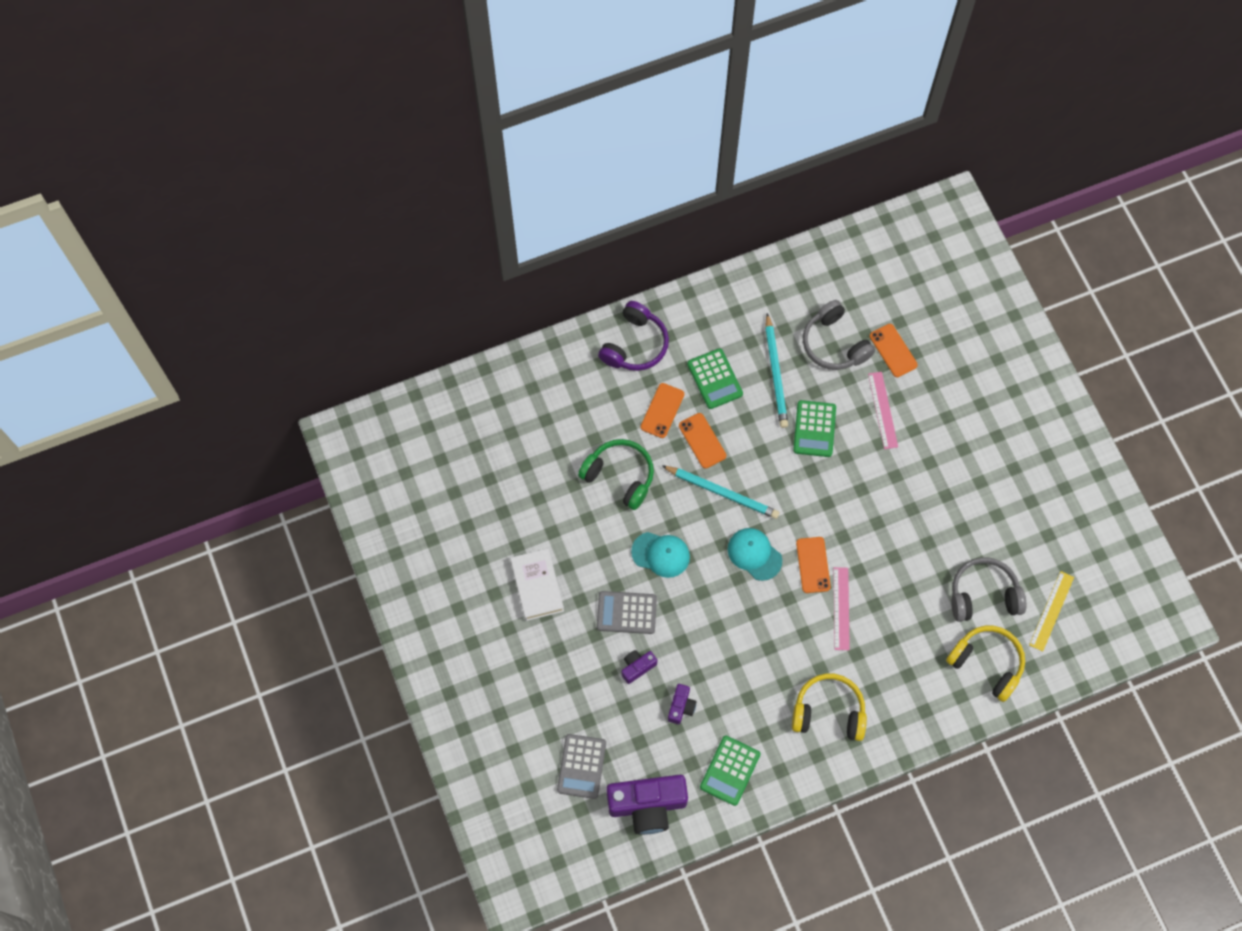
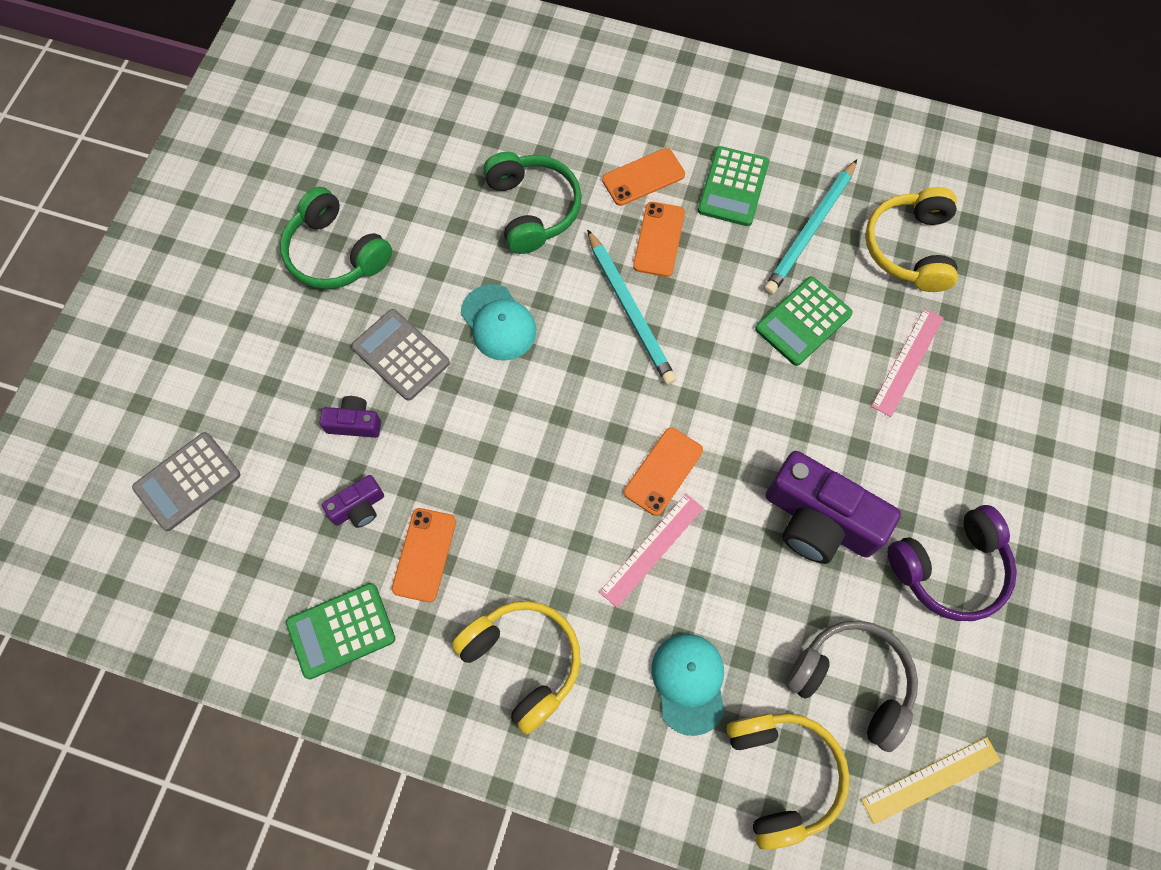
camera: 40 degrees right, 0 degrees up
white book [510,548,564,621] -> green headphones [280,187,392,289]
purple headphones [598,301,669,371] -> purple headphones moved to [887,505,1017,621]
purple camera [607,775,688,834] -> purple camera moved to [766,451,901,564]
turquoise cap [728,528,782,581] -> turquoise cap moved to [652,634,725,736]
grey headphones [803,300,875,370] -> yellow headphones [865,187,958,292]
orange phone [870,324,918,377] -> orange phone moved to [392,508,456,602]

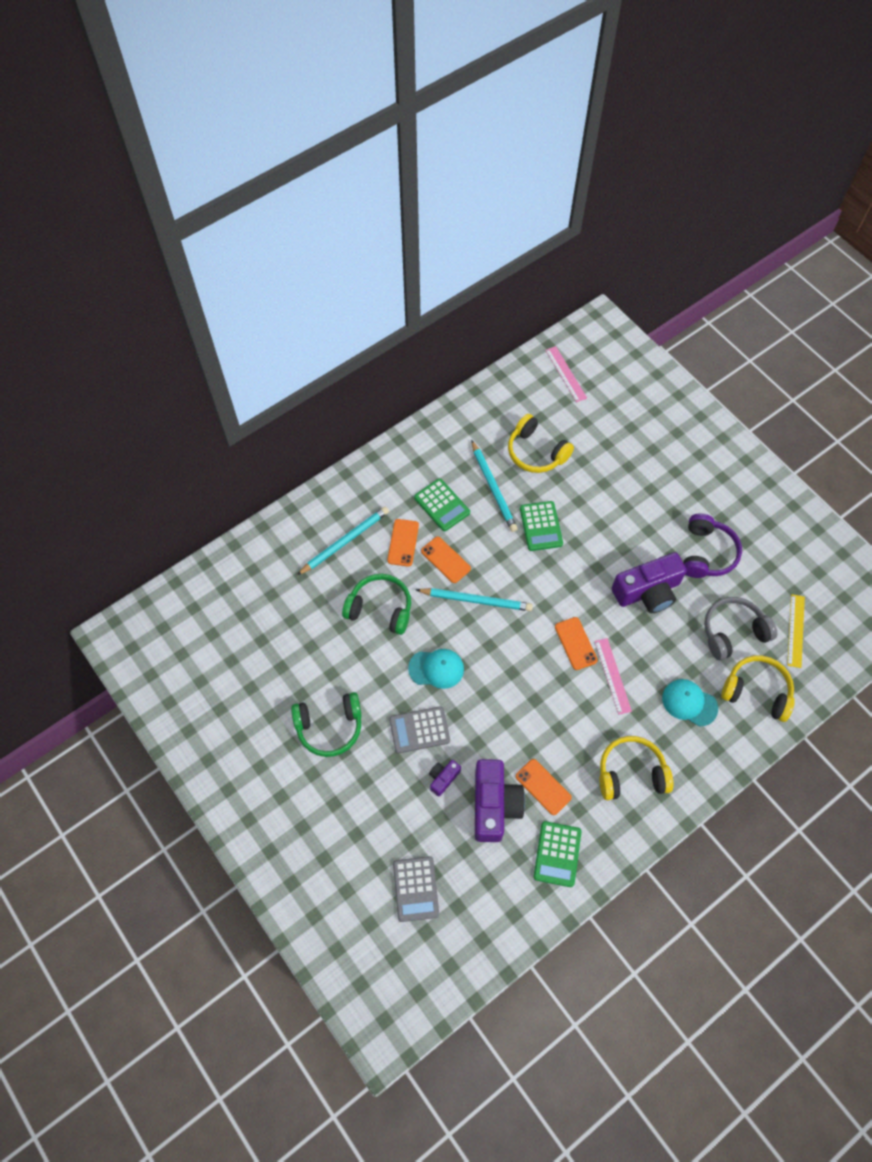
camera: 55 degrees left, 5 degrees down
purple camera [322,475,384,528] -> purple camera [475,759,525,842], size x2.09
pink ruler [871,308,944,417] -> pink ruler moved to [545,346,587,402]
none -> turquoise pencil [297,507,389,575]

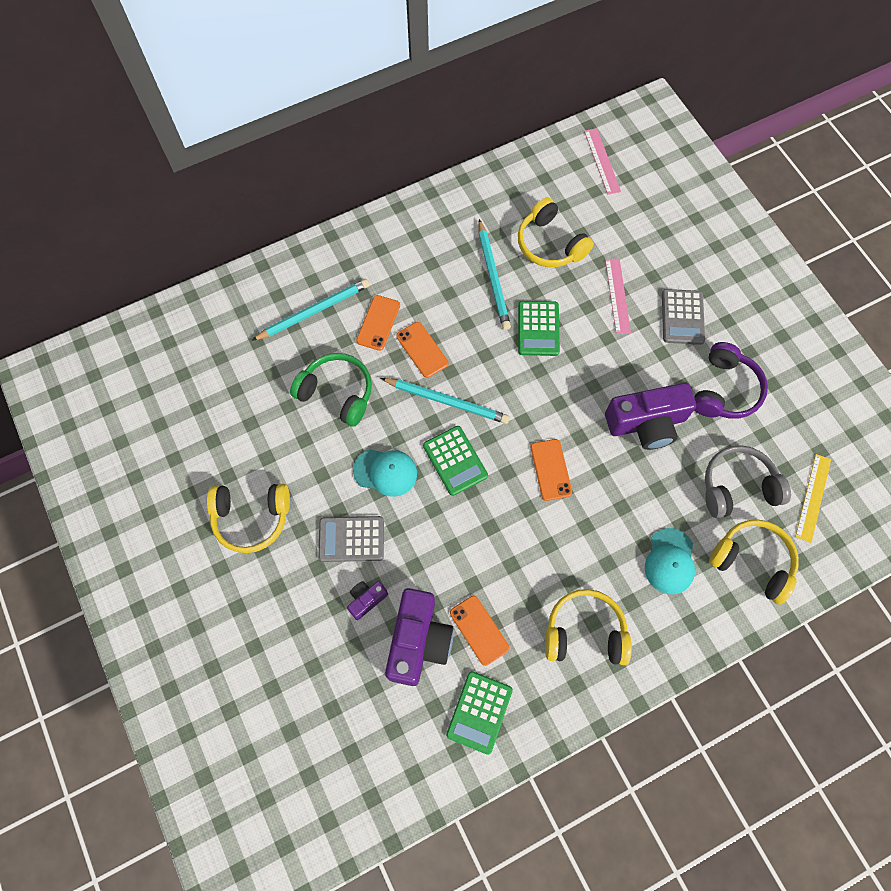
camera: 10 degrees right, 5 degrees up
green headphones [291,692,362,757] -> yellow headphones [207,484,290,553]
grey calculator [393,856,439,922] -> grey calculator moved to [662,289,705,345]
green calculator [414,478,470,531] -> green calculator moved to [423,426,488,496]
pink ruler [595,638,632,715] -> pink ruler moved to [605,258,631,334]
turquoise cap [662,679,718,727] -> turquoise cap turned 120 degrees counterclockwise [645,528,695,594]

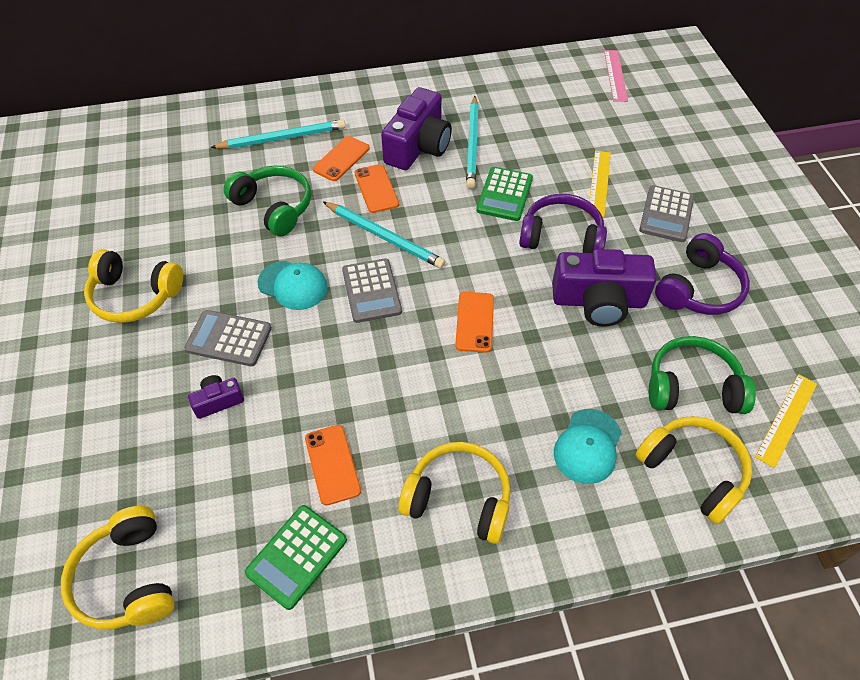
camera: 15 degrees right, 15 degrees down
purple camera [385,588,453,686] -> purple camera moved to [381,87,452,170]
green calculator [423,426,488,496] -> grey calculator [342,259,402,323]
yellow headphones [518,197,594,267] -> yellow headphones moved to [61,506,175,629]
pink ruler [605,258,631,334] -> yellow ruler [588,151,611,217]
grey headphones [705,445,791,518] -> green headphones [649,336,756,414]
none -> purple headphones [519,193,607,253]

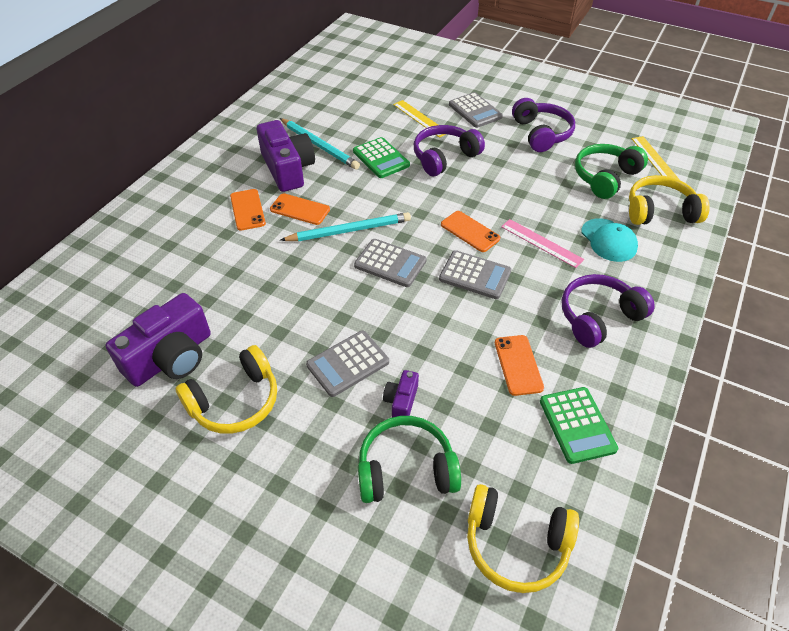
camera: 50 degrees left, 5 degrees down
turquoise pencil [210,119,346,149] -> none
green headphones [223,166,311,236] -> green headphones moved to [358,416,461,503]
turquoise cap [258,261,328,310] -> none
orange phone [305,425,361,506] -> orange phone turned 60 degrees clockwise [495,335,544,396]
yellow headphones [398,442,511,544] -> purple headphones [561,274,655,348]
purple camera [552,249,657,327] -> purple camera moved to [105,293,211,387]
pink ruler [604,50,628,102] -> pink ruler moved to [501,219,584,268]
none -> grey calculator [439,250,511,299]

